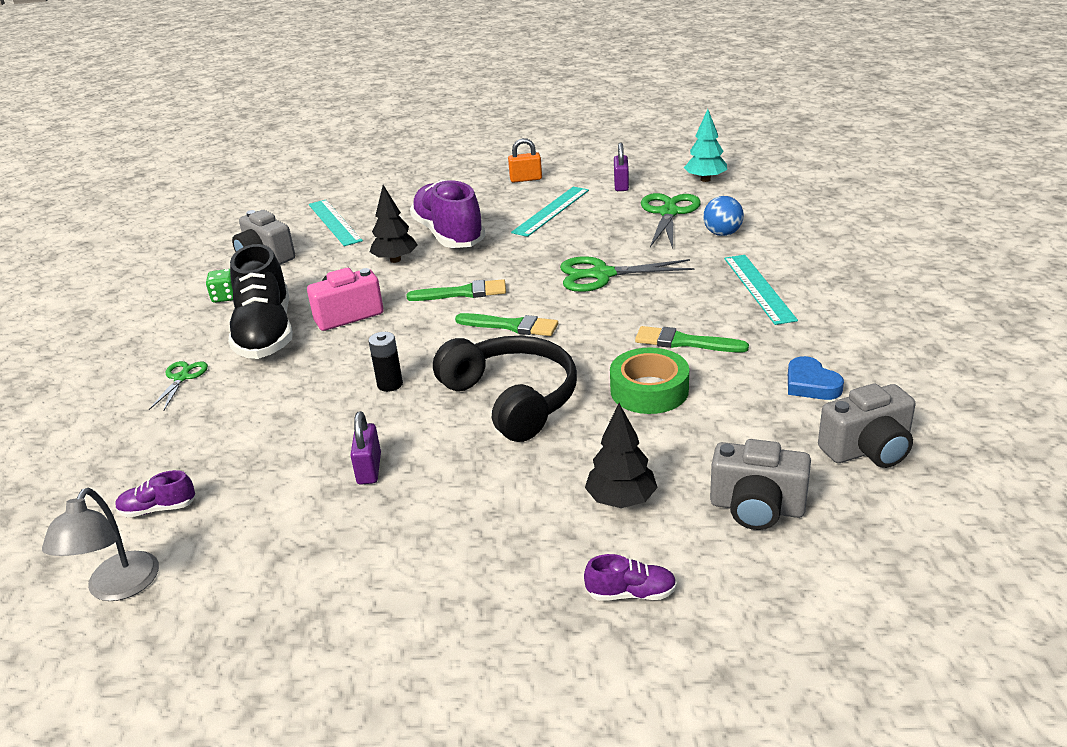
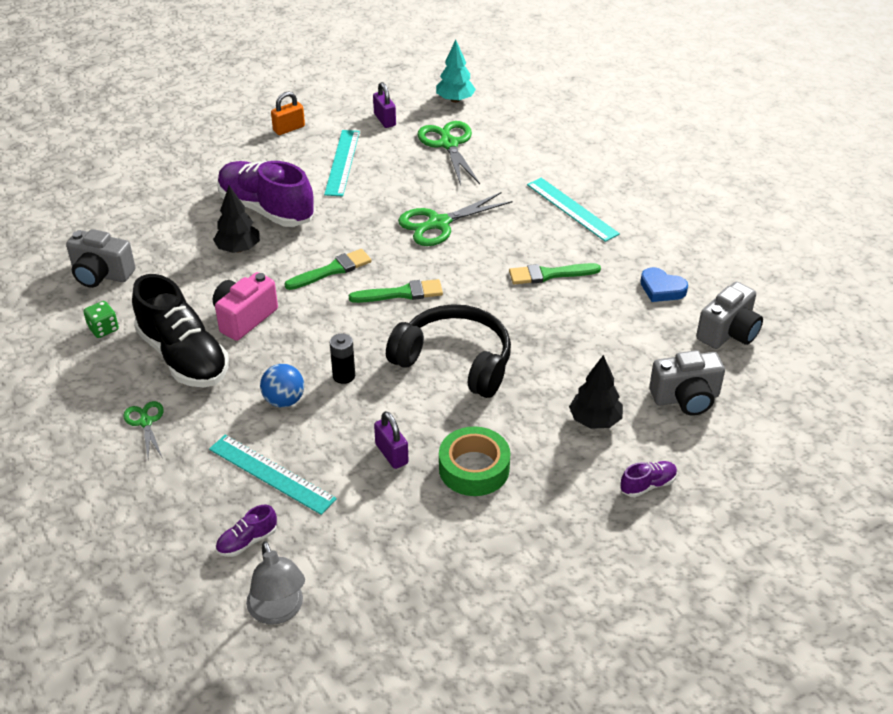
camera: 30 degrees left, 10 degrees up
turquoise ruler [309,200,363,246] -> turquoise ruler moved to [209,435,337,515]
green tape [610,347,689,414] -> green tape moved to [439,427,510,496]
blue ball [703,196,744,236] -> blue ball moved to [260,364,304,407]

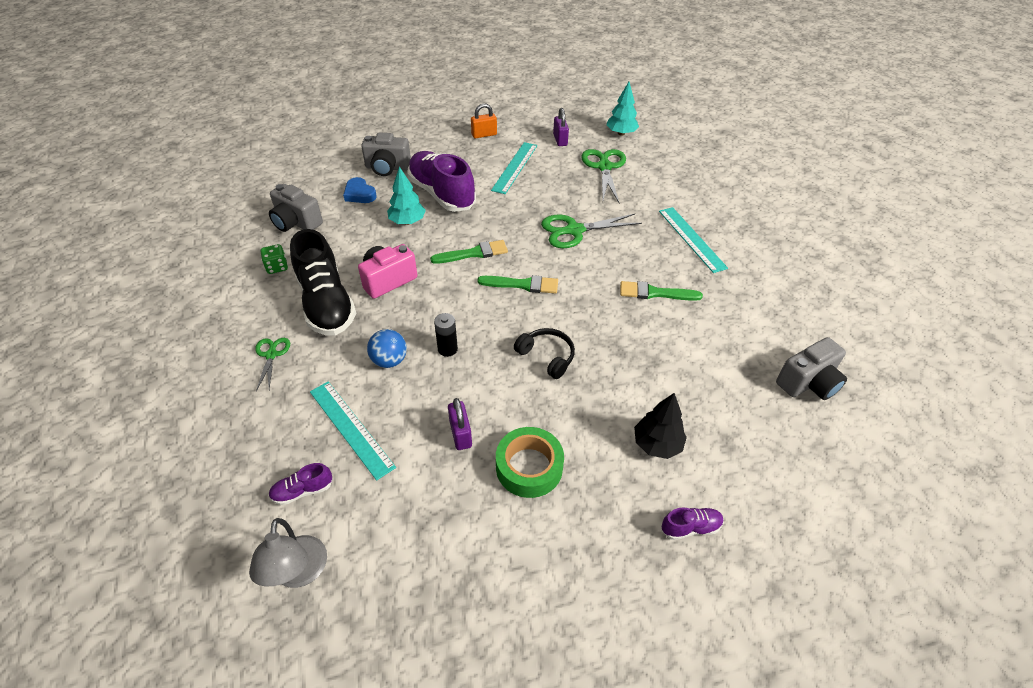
camera: 15 degrees right, 5 degrees up
black tree [213,186,260,253] -> turquoise tree [387,166,426,225]
black headphones [386,304,511,398] -> black headphones [514,328,575,379], size x0.54
blue heart [640,267,688,302] -> blue heart moved to [343,177,377,203]
grey camera [649,350,725,416] -> grey camera moved to [361,132,411,176]

